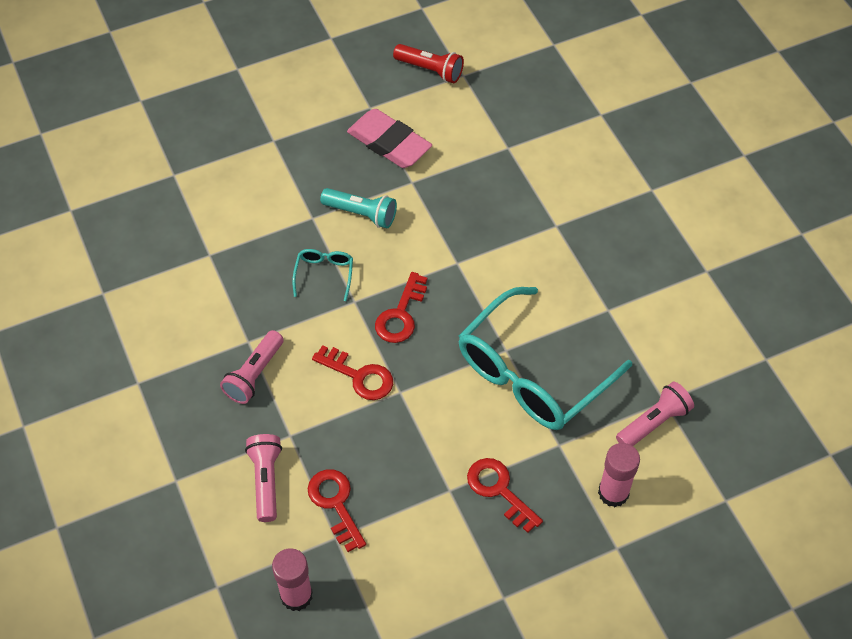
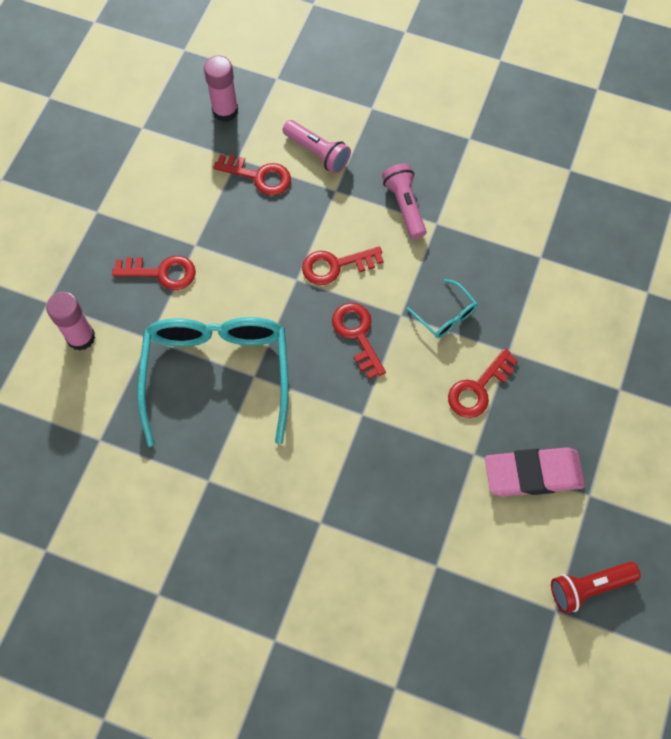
camera: 135 degrees right, 10 degrees up
turquoise flashlight [320,188,397,228] -> red key [448,348,518,418]
pink flashlight [616,382,694,446] -> none

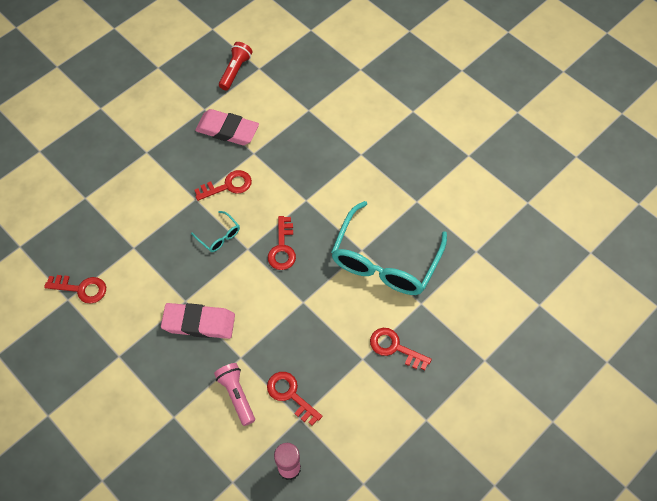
camera: 155 degrees left, 5 degrees down
pink glue stick [46,292,95,351] -> none
red key [302,246,384,285] -> red key moved to [44,275,106,304]
pink flashlight [382,163,426,239] -> pink eraser [161,303,235,339]
turquoise glasses [407,279,478,338] -> turquoise glasses turned 150 degrees clockwise [191,211,240,252]
red flashlight [551,562,641,613] -> red flashlight turned 75 degrees counterclockwise [219,42,253,90]

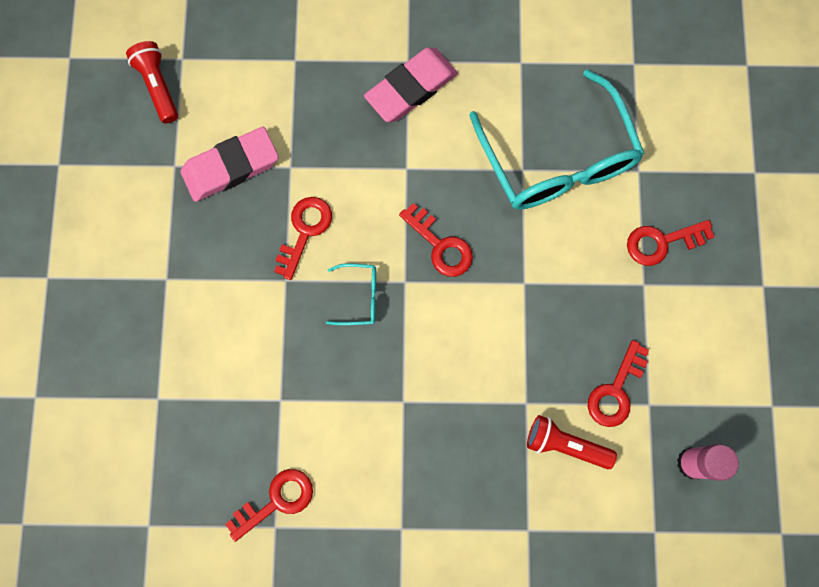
camera: 45 degrees left, 15 degrees up
pink eraser [161,303,235,339] -> pink eraser moved to [364,48,458,122]
pink flashlight [214,363,255,426] -> red flashlight [527,415,617,469]
red key [267,372,322,426] -> red key turned 60 degrees counterclockwise [588,340,649,427]

